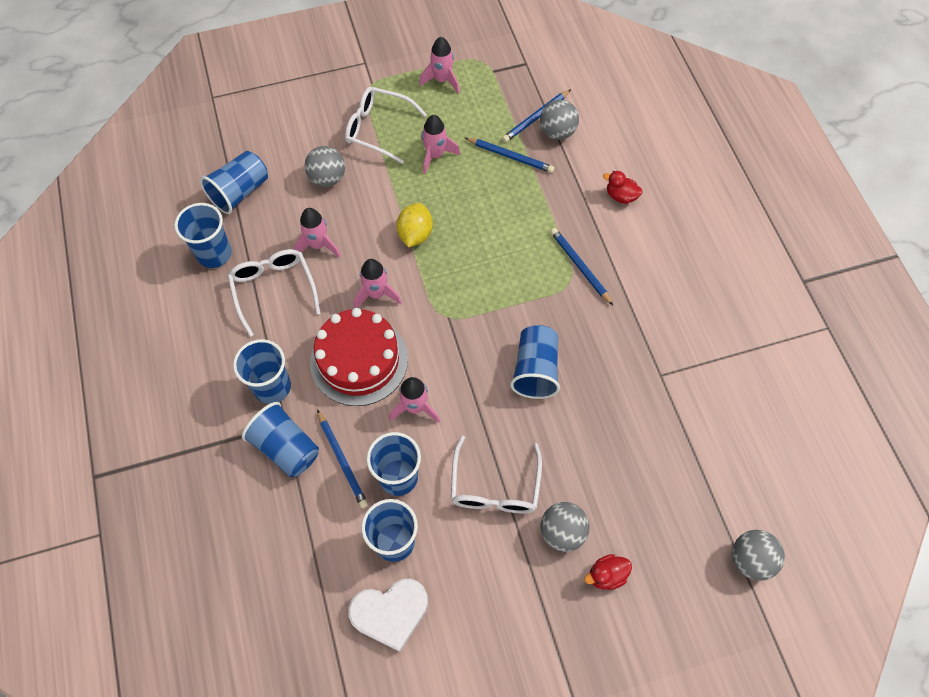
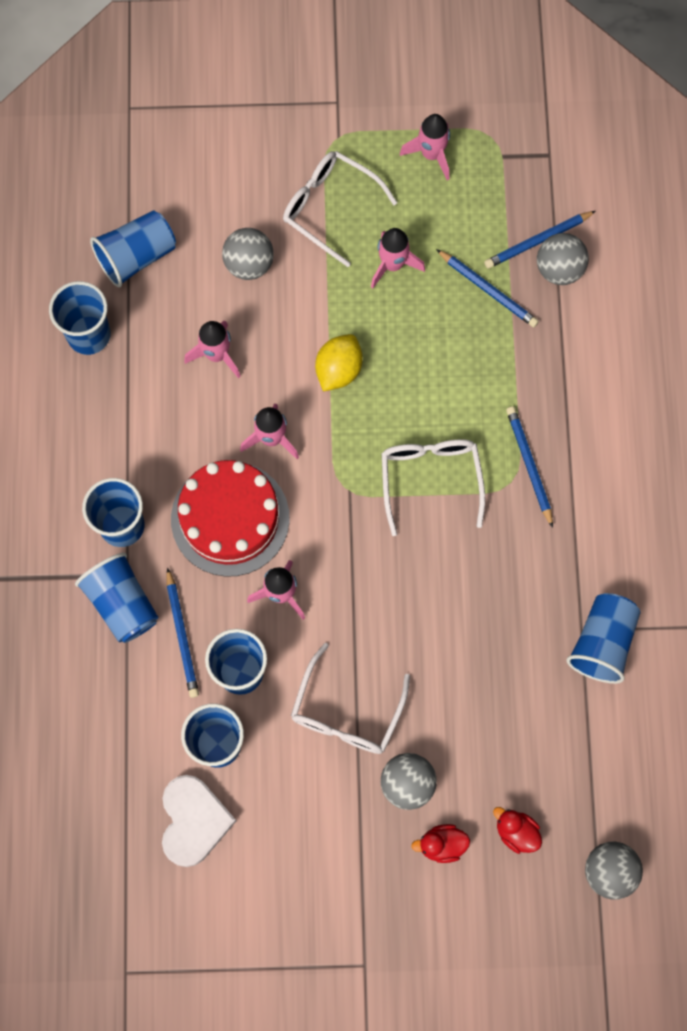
camera: 15 degrees right, 10 degrees up
white glasses [228,249,320,337] -> white glasses moved to [382,439,485,536]
white heart [348,579,428,652] -> white heart turned 90 degrees counterclockwise [162,775,236,867]
blue cup [510,325,560,399] -> blue cup moved to [566,593,640,684]
red duck [603,171,642,204] -> red duck moved to [493,807,542,854]

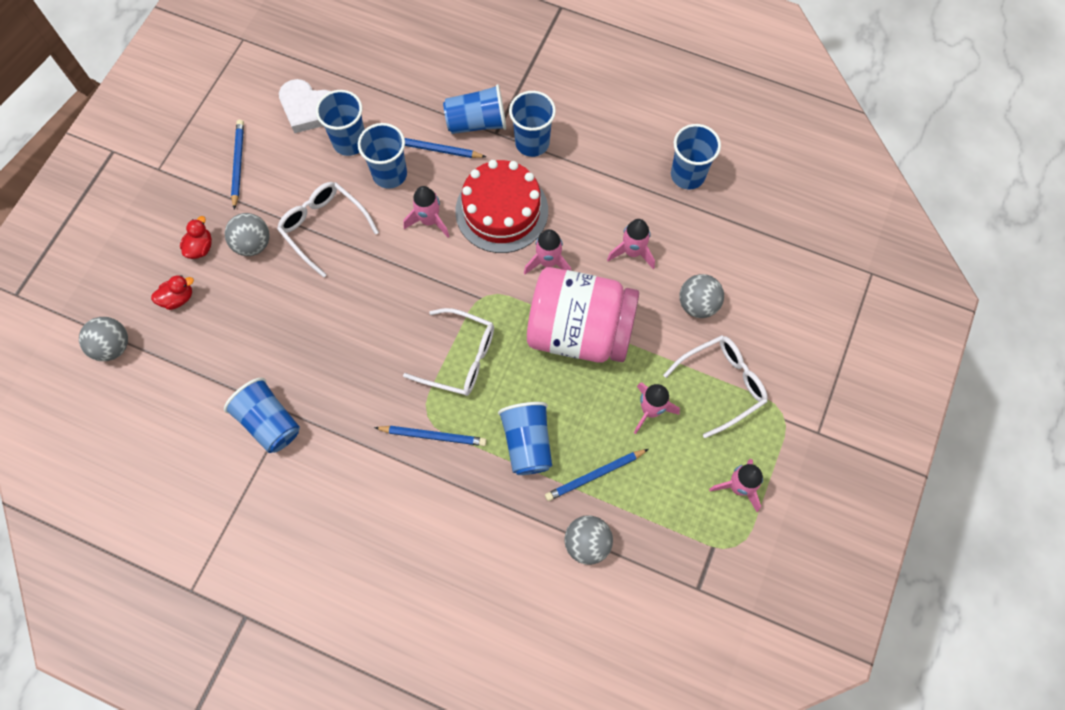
camera: 115 degrees right, 5 degrees down
blue cup [90,210,176,287] -> blue cup moved to [498,402,552,475]
yellow lemon [315,334,363,391] -> pink jar [527,267,639,363]
blue pencil [484,211,596,269] -> blue pencil moved to [231,120,244,209]

